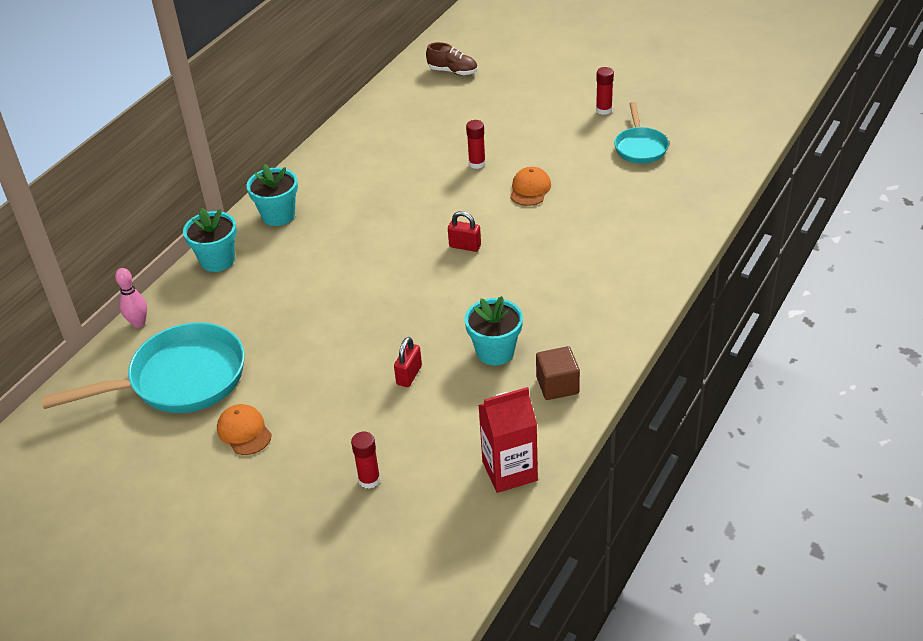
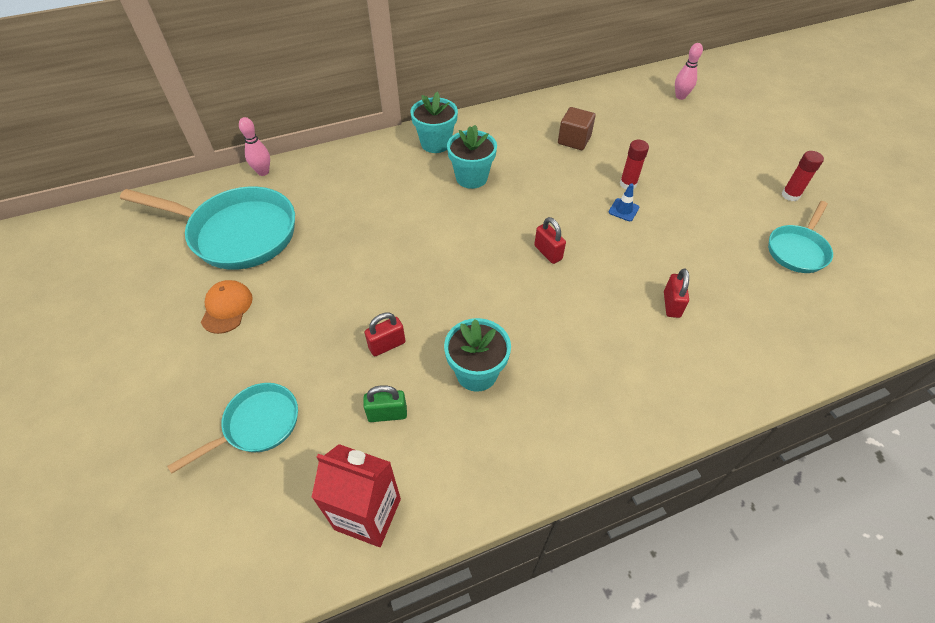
camera: 35 degrees right, 10 degrees up
turquoise flower pot [183,208,237,272] -> turquoise flower pot moved to [447,125,497,189]
red glue stick [351,432,381,489] -> turquoise pan [167,383,298,474]
brown shoe [426,42,478,75] -> pink bowling pin [675,43,703,100]
orange cap [510,167,551,206] -> none
brown cube [536,346,580,400] -> brown cube moved to [558,107,596,150]
none -> green padlock [363,385,407,422]
none -> blue traffic cone [609,184,639,221]
none -> red padlock [664,269,689,318]

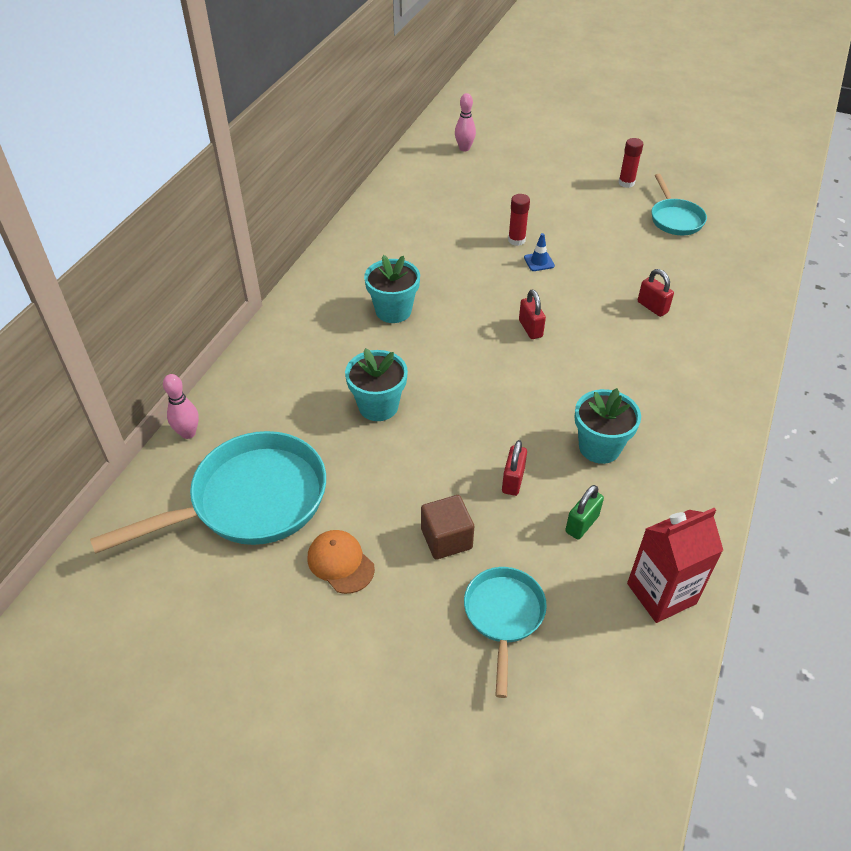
camera: 45 degrees left, 5 degrees down
turquoise flower pot [410,92,458,153] -> turquoise flower pot moved to [345,348,408,421]
red padlock [534,217,566,264] -> red padlock turned 60 degrees clockwise [519,290,546,339]
brown cube [558,107,596,150] -> brown cube moved to [421,495,474,560]

